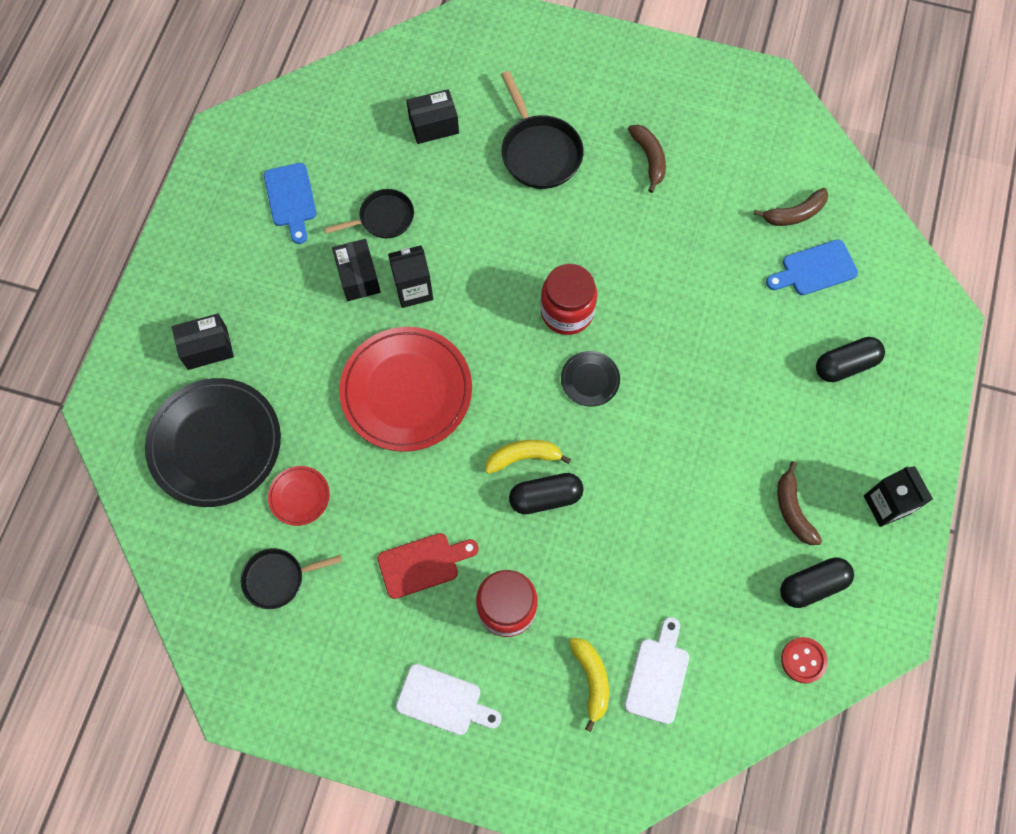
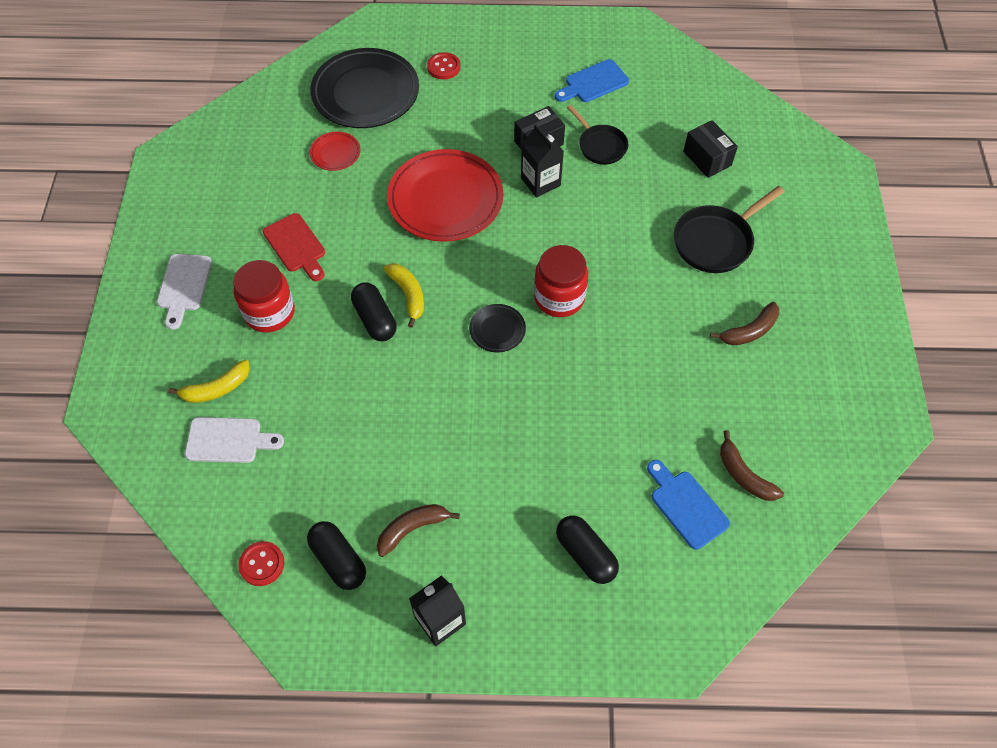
camera: 75 degrees right, 10 degrees down
black box [172,314,234,370] -> red button [427,52,460,79]
black pan [241,548,342,609] -> none

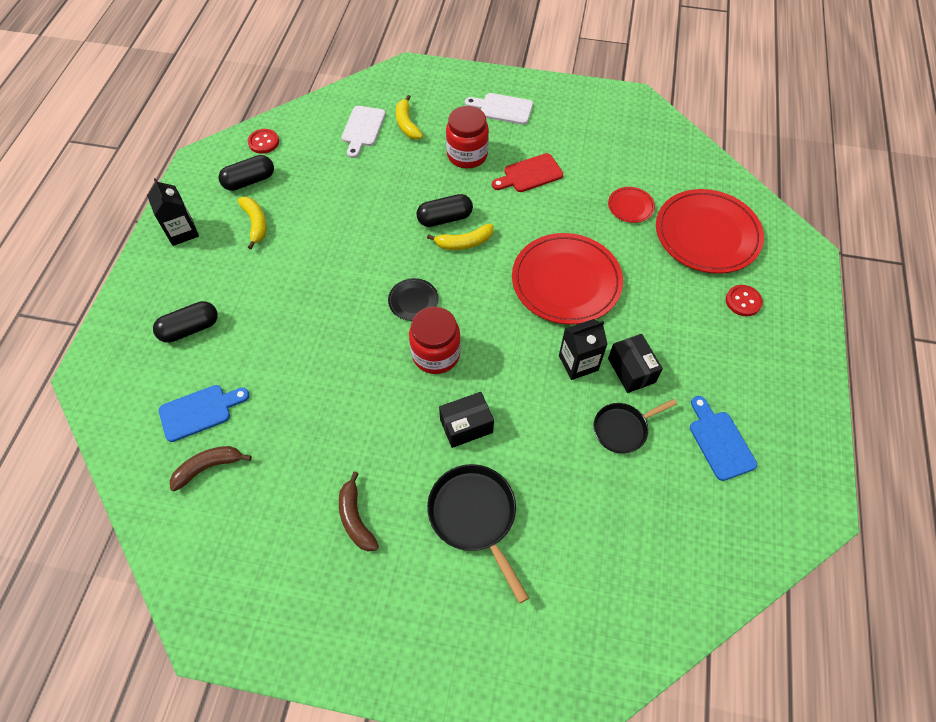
camera: 100 degrees right, 0 degrees up
black plate [310,48,419,128] -> red plate [656,189,764,274]
brown banana [377,504,460,557] -> yellow banana [238,197,267,249]
black box [683,120,738,178] -> black box moved to [439,392,494,448]

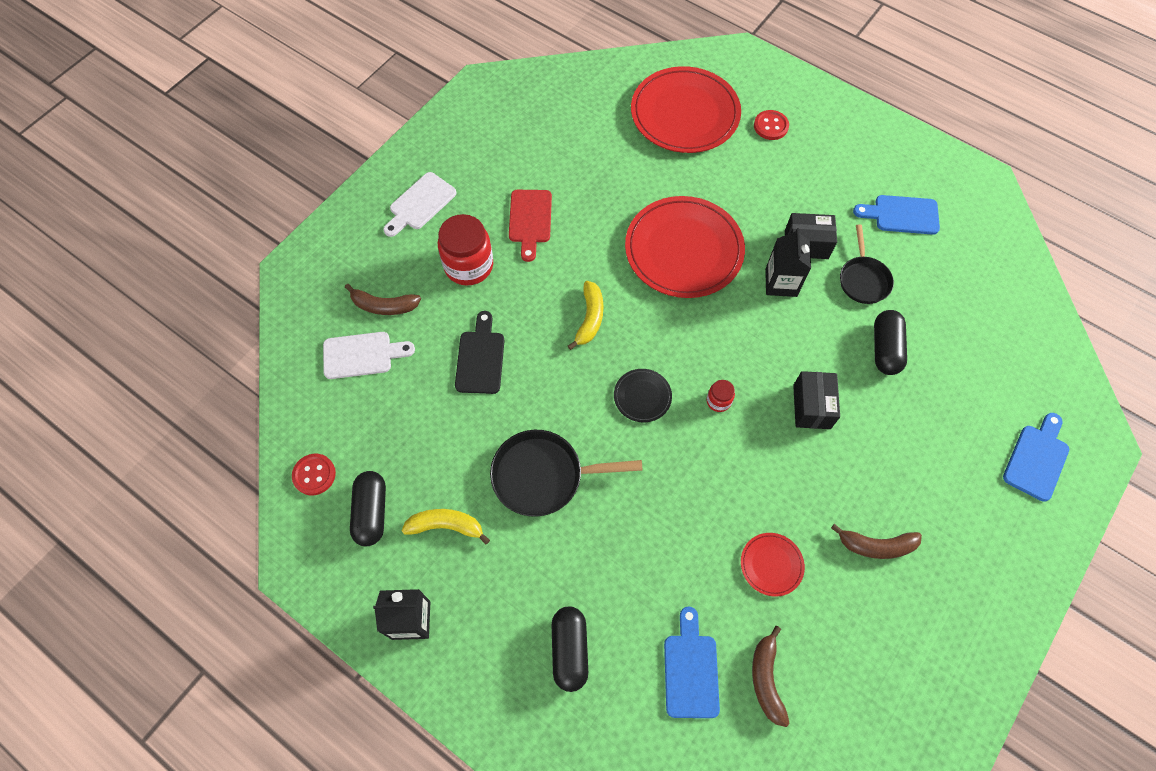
camera: 65 degrees left, 5 degrees up
white cutting board [342,106,386,158] -> white cutting board turned 45 degrees counterclockwise [323,332,415,379]
yellow banana [396,95,423,140] -> brown banana [345,284,421,315]
red jar [409,307,461,374] -> red jar [707,380,735,412], size x0.47
black capsule [416,194,473,227] -> black capsule moved to [874,310,907,375]
black pan [427,464,529,604] -> black pan moved to [490,430,643,517]
red plate [608,187,655,223] -> red plate moved to [741,533,805,597]
none -> black cutting board [455,311,505,394]
none -> blue cutting board [1003,413,1069,502]

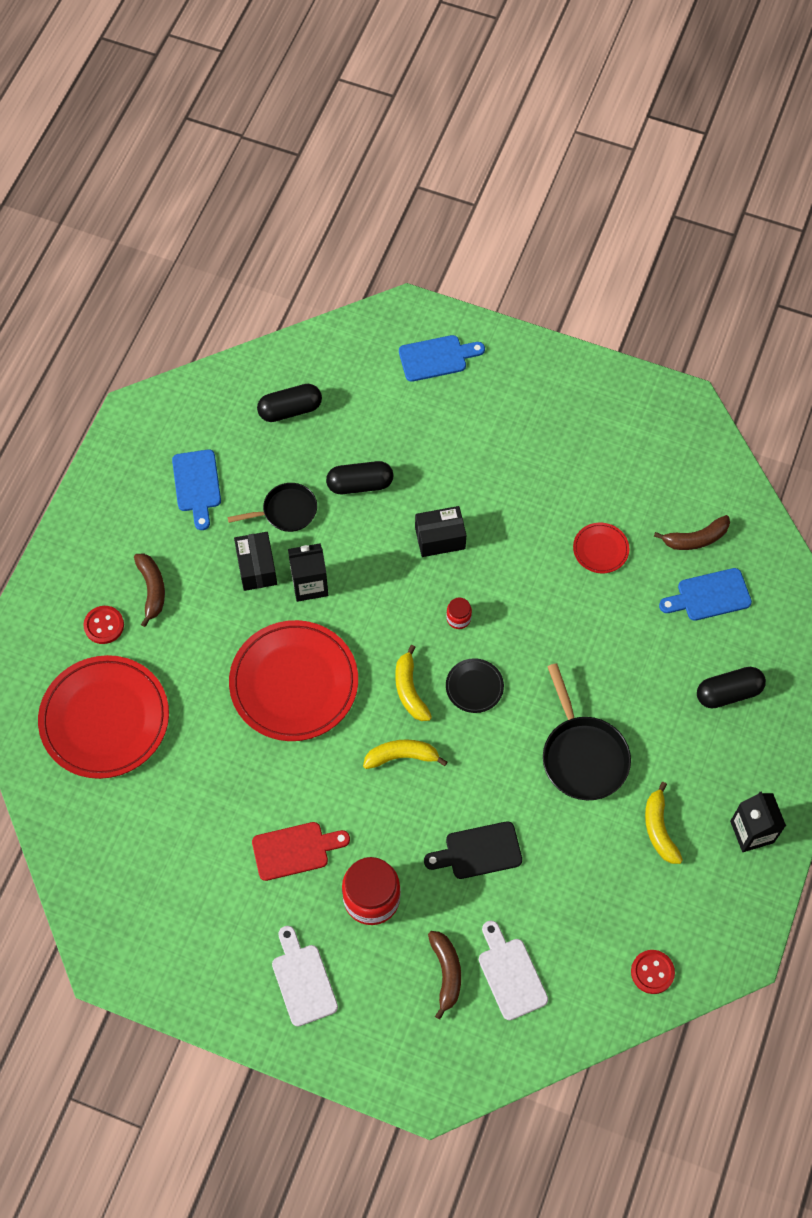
camera: 105 degrees left, 0 degrees up
black capsule [350,471,386,546] -> black capsule moved to [257,384,322,422]
white cutting board [383,172,456,237] -> white cutting board turned 135 degrees counterclockwise [272,926,338,1027]
brown banana [831,524,922,559] -> brown banana moved to [134,554,165,627]
blue cutting board [1003,413,1069,502] -> blue cutting board turned 150 degrees clockwise [399,335,485,382]
none -> yellow banana [395,645,432,721]

